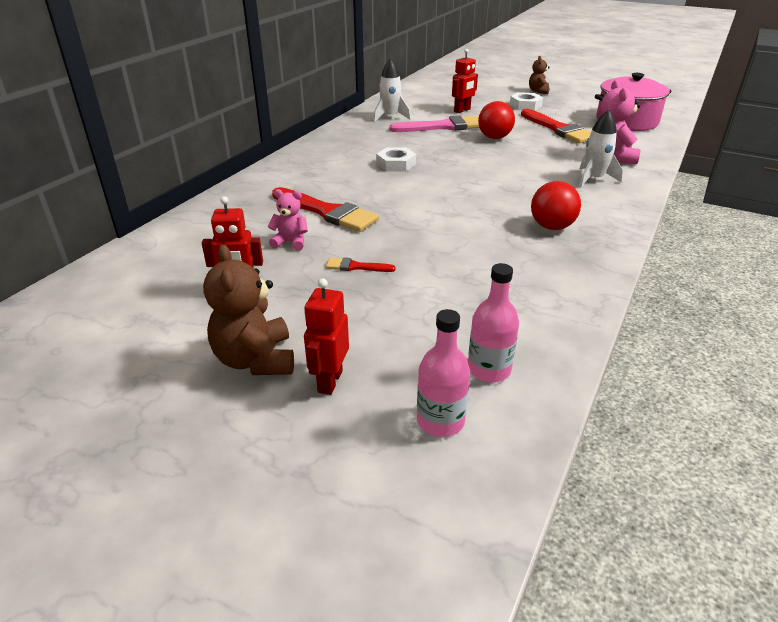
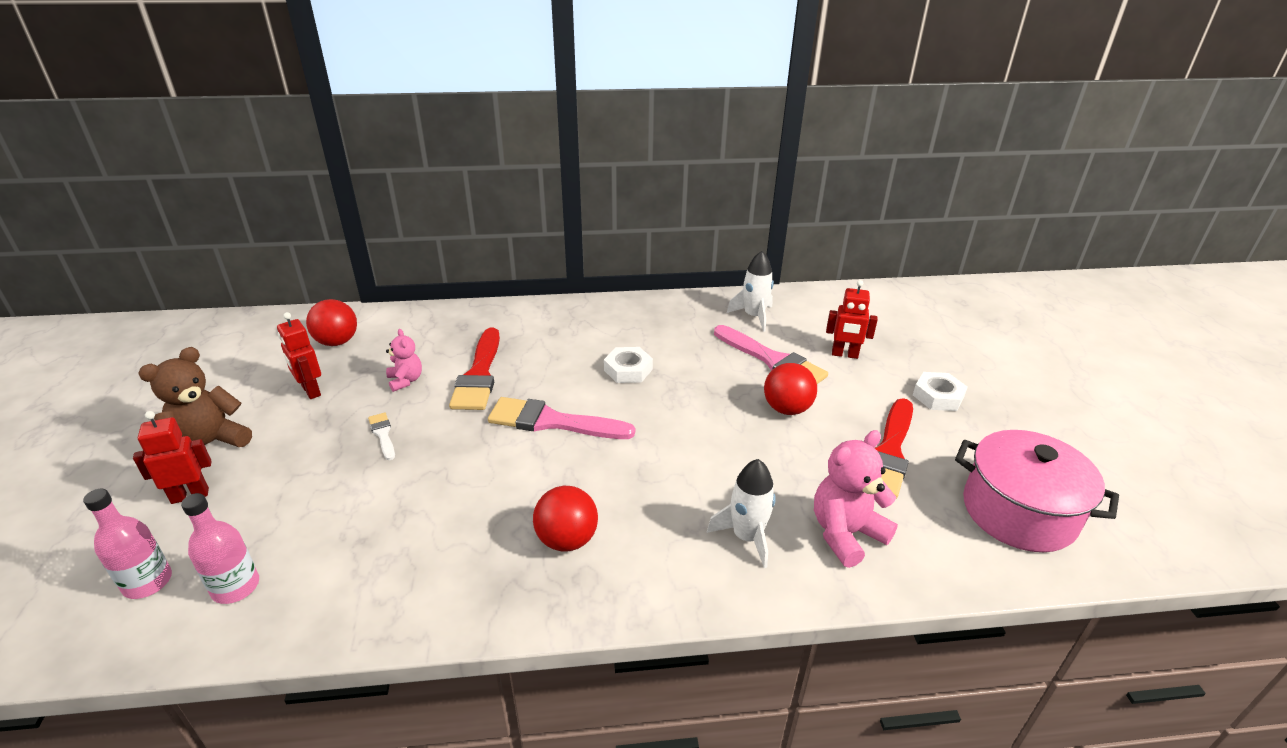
camera: 55 degrees right, 0 degrees up
red brush [326,257,396,272] -> white brush [368,413,395,460]
brown teddy bear [529,56,550,94] -> none
none -> red ball [306,299,357,346]
none -> pink brush [488,397,635,439]

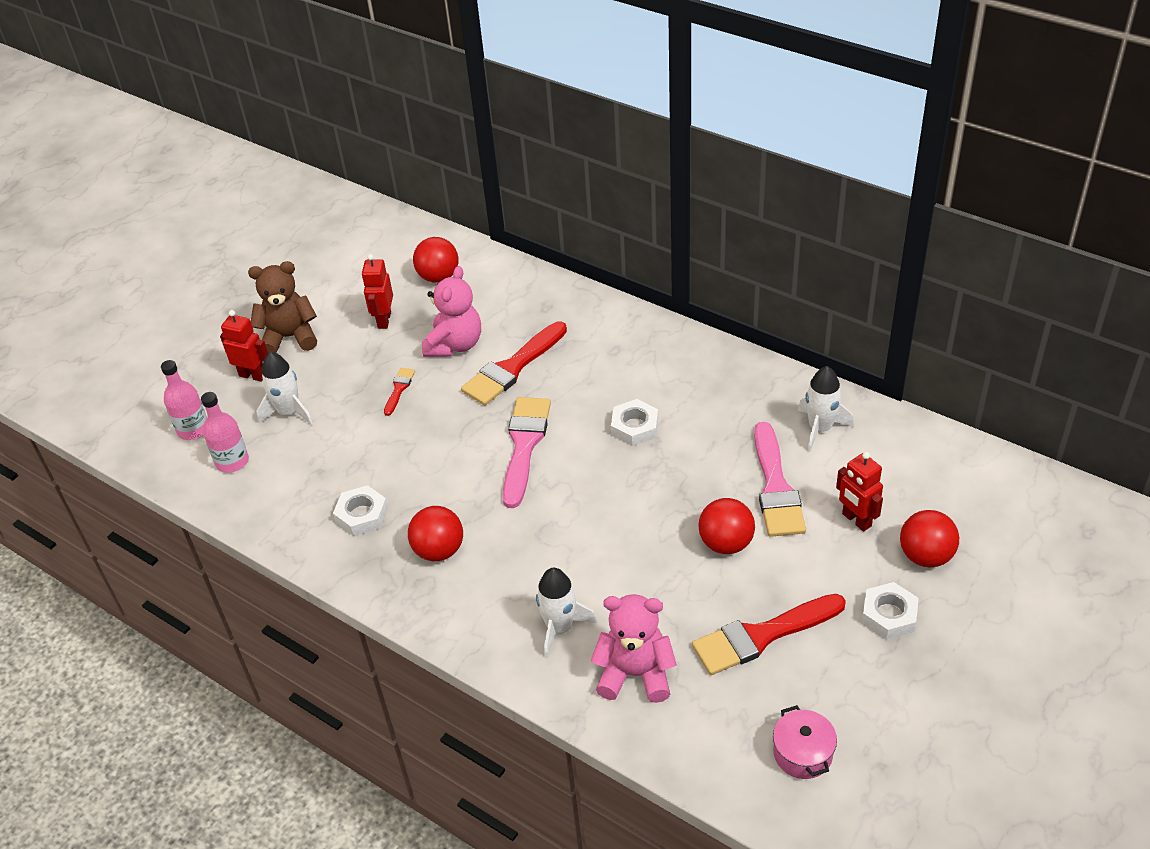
camera: 45 degrees right, 10 degrees up
white brush [368,413,395,460] -> red brush [384,368,415,416]
pink teddy bear [386,329,422,392] -> pink teddy bear [422,266,481,357], size x1.71
pink brush [488,397,635,439] -> pink brush turned 45 degrees clockwise [502,397,551,508]
pink pot [955,430,1119,552] -> pink pot [773,705,837,779], size x0.52
none -> white rocket [257,352,313,425]
none -> white nut [333,485,388,536]
none -> red ball [900,510,959,567]

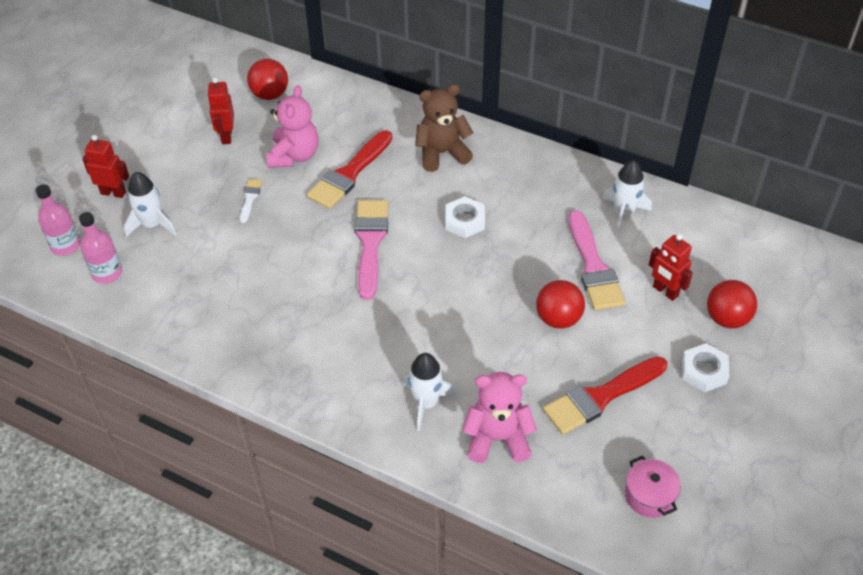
camera: 10 degrees left, 5 degrees up
brown teddy bear [248,261,317,353] -> brown teddy bear moved to [415,84,474,172]
white nut [333,485,388,536] -> none
red brush [384,368,415,416] -> white brush [240,179,262,223]
red ball [408,506,463,561] -> none

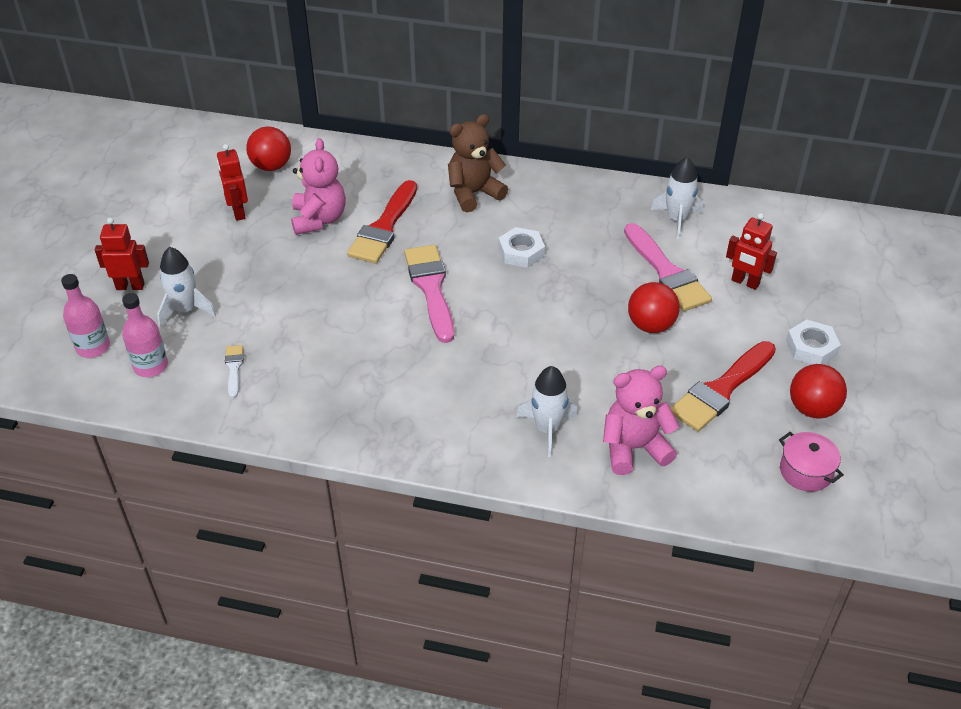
camera: 15 degrees left, 5 degrees down
white brush [240,179,262,223] -> white brush moved to [225,345,244,398]
red ball [707,280,757,329] -> red ball moved to [790,364,847,419]

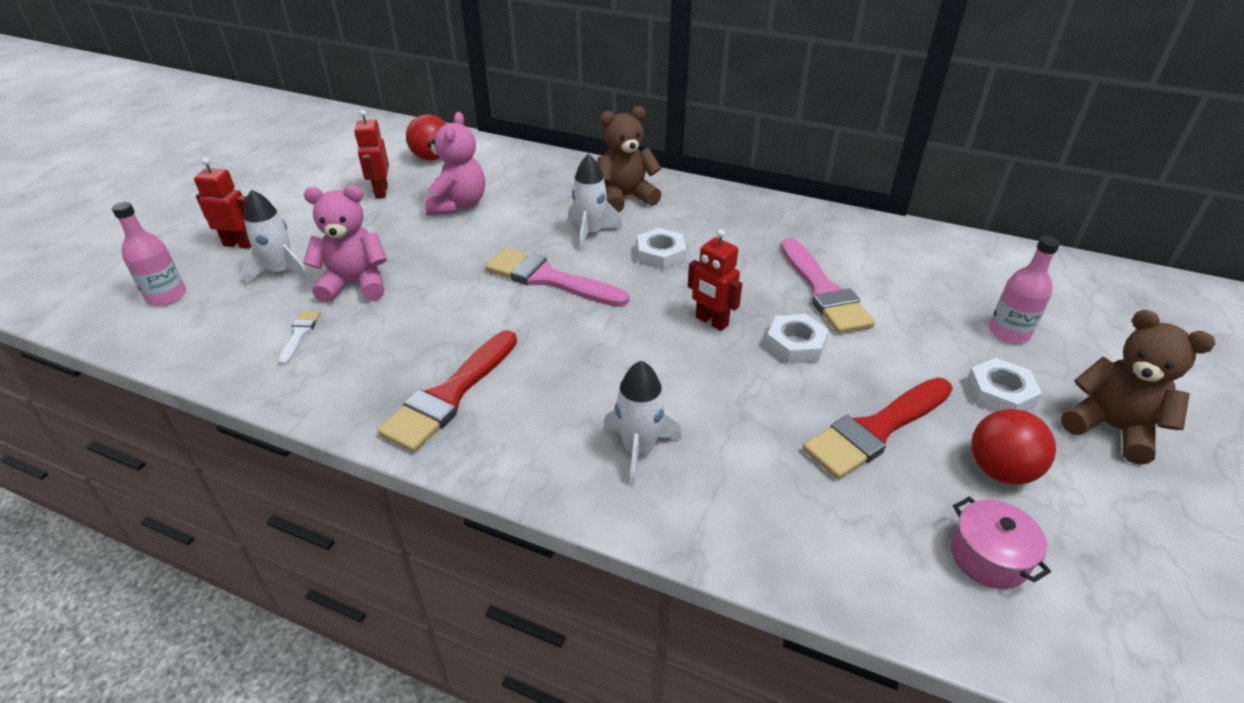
camera: 10 degrees right, 5 degrees down
pink bottle [122,293,168,377] -> pink bottle moved to [989,236,1060,344]
red brush [347,180,417,263] -> red brush moved to [377,330,517,452]
pink brush [404,245,454,343] -> pink brush turned 60 degrees counterclockwise [485,248,629,307]
pink teddy bear [603,366,679,475] -> pink teddy bear moved to [303,185,387,303]
red ball [628,282,680,333] -> white nut [765,314,829,364]
white rocket [651,157,703,239] -> white rocket moved to [568,154,623,251]
red robot [726,213,777,290] -> red robot moved to [688,229,742,331]
none -> brown teddy bear [1061,310,1215,465]

